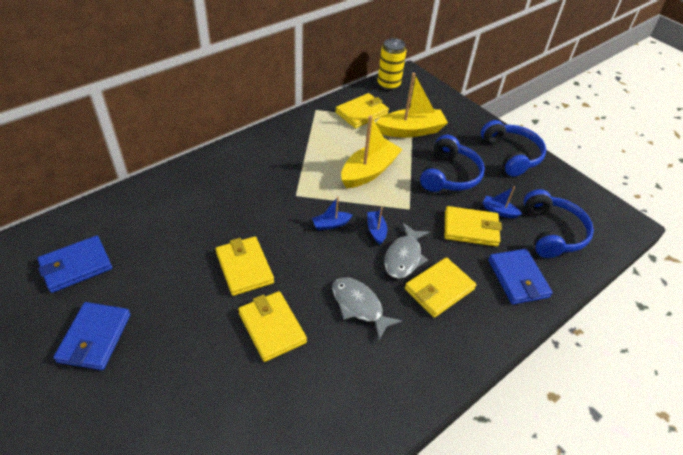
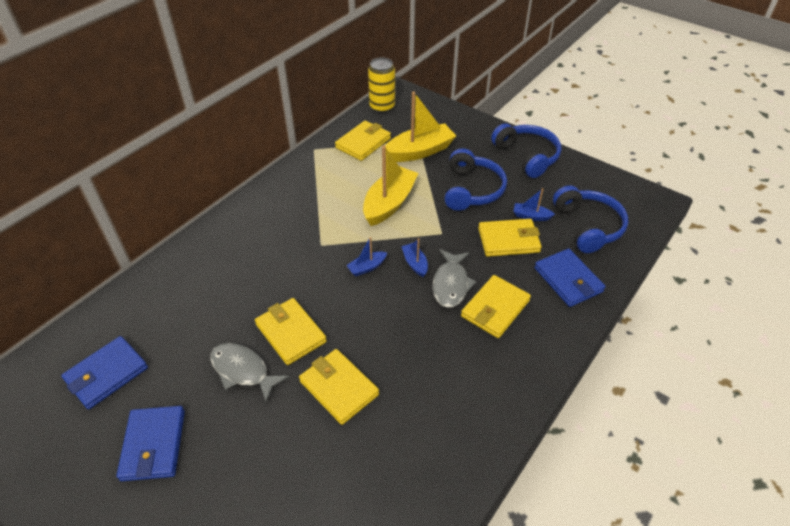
camera: 10 degrees left, 0 degrees up
grey fish [332,277,402,341] -> grey fish moved to [210,343,289,402]

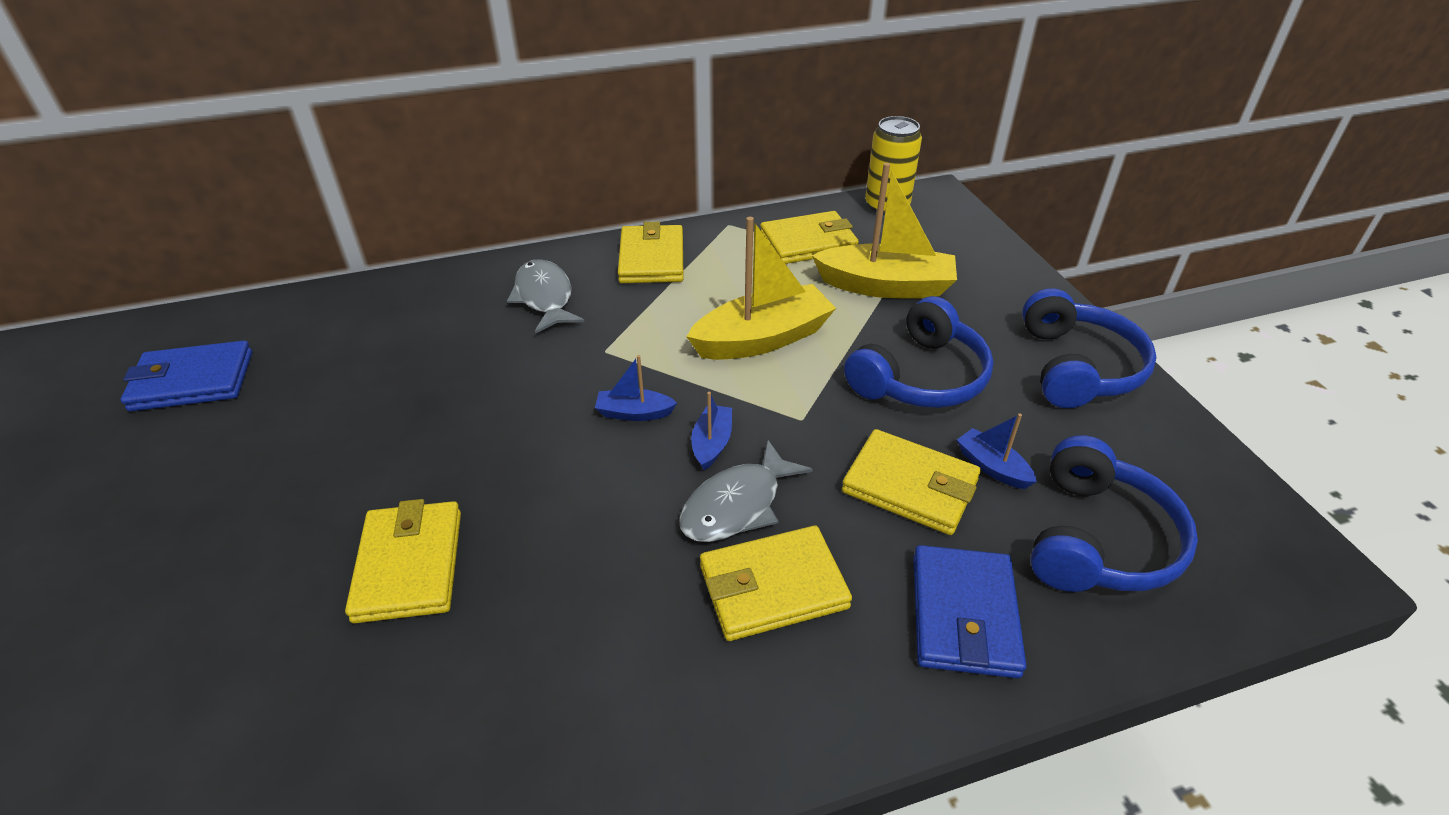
camera: 35 degrees right, 5 degrees down
blue wallet [116,406,185,481] -> none
grey fish [210,343,289,402] -> grey fish moved to [507,259,584,334]
yellow wallet [255,298,327,365] -> yellow wallet moved to [618,222,684,283]

